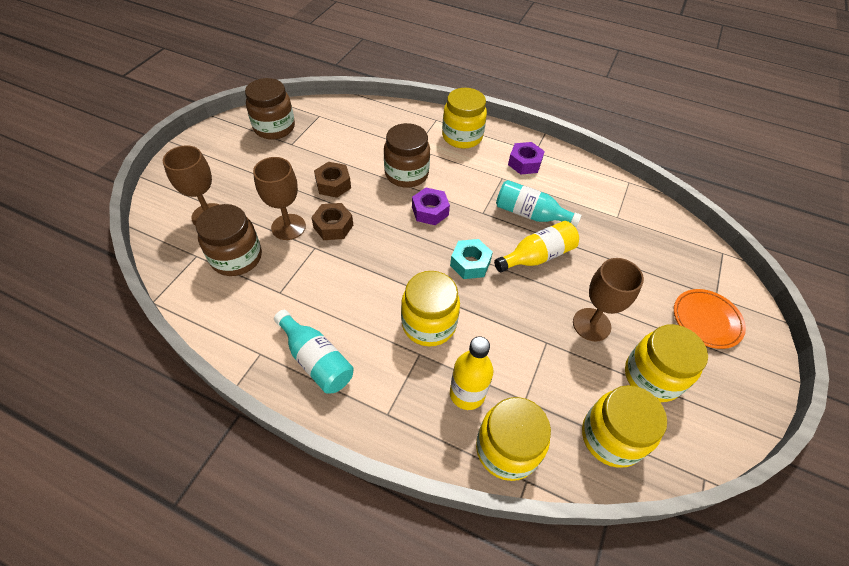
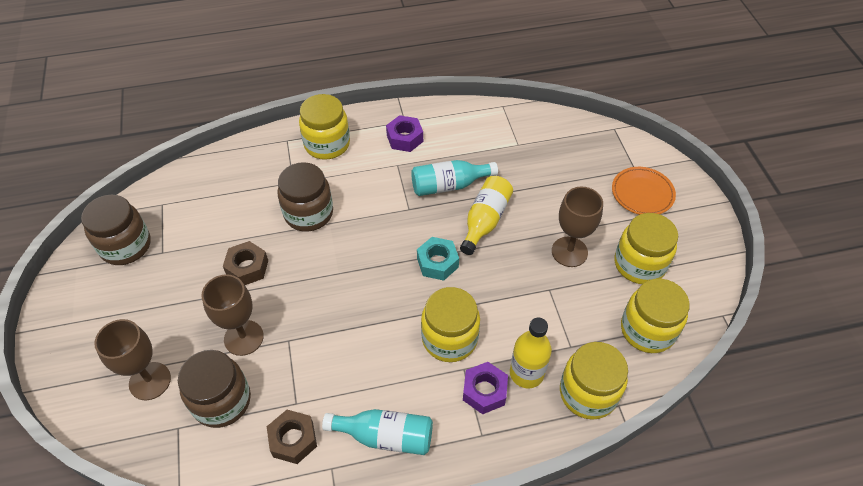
camera: 35 degrees left, 0 degrees up
brown nut [311,203,353,240] -> brown nut moved to [267,410,317,464]
purple nut [412,188,450,225] -> purple nut moved to [463,362,508,414]

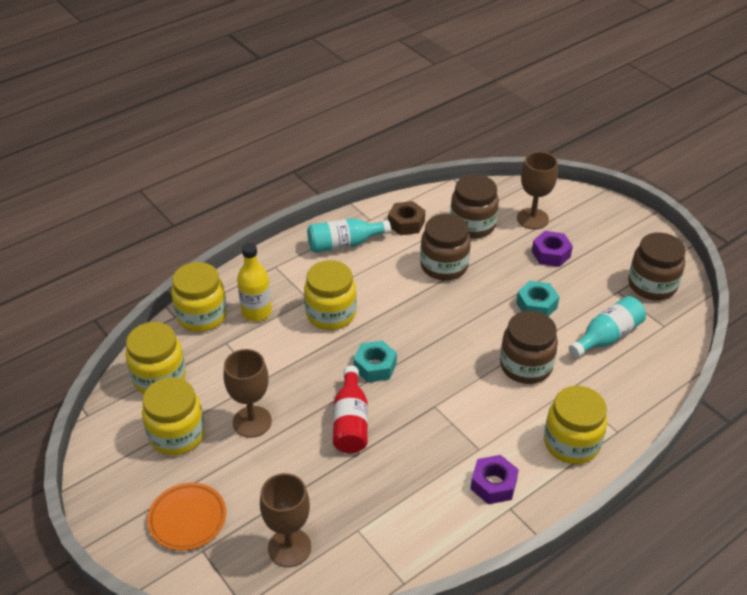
camera: 155 degrees right, 10 degrees down
brown goblet [201,274,264,356] -> brown goblet moved to [260,473,311,567]
brown nut [223,241,268,285] -> turquoise nut [516,281,559,316]
turquoise bottle [411,160,498,196] -> turquoise bottle moved to [569,296,646,358]
yellow bottle [460,176,513,255] -> red bottle [333,366,368,453]
purple nut [463,362,508,414] -> purple nut moved to [532,231,573,267]
none -> brown jar [420,214,471,280]

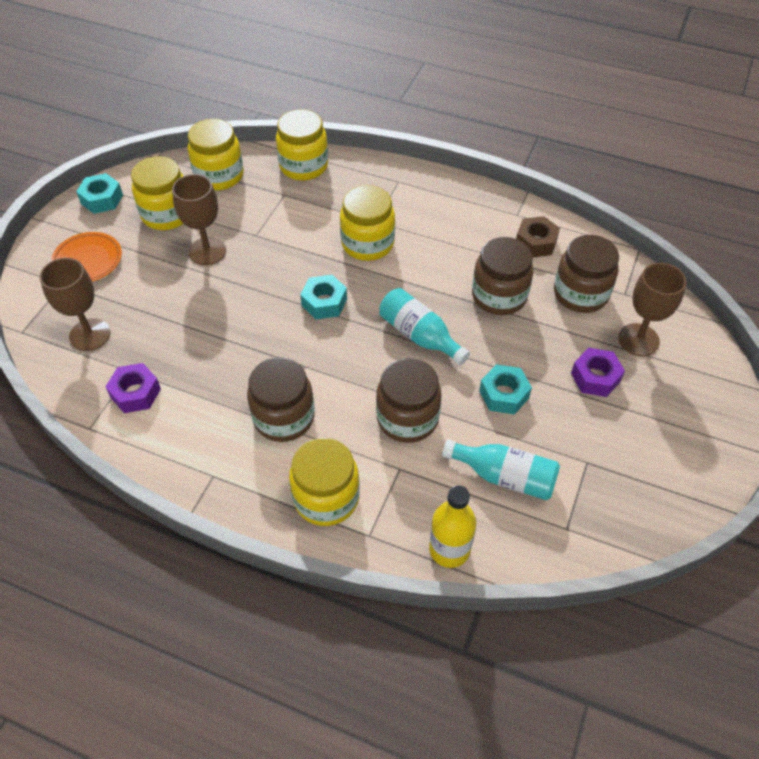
camera: 60 degrees right, 10 degrees up
yellow bottle [237,243,272,322] -> yellow bottle moved to [429,485,476,568]
turquoise bottle [307,218,391,253] -> turquoise bottle moved to [379,288,470,365]
red bottle [333,366,368,453] -> none
purple nut [470,455,519,504] -> purple nut moved to [106,363,161,413]
brown jar [628,232,685,300] -> brown jar moved to [247,357,315,442]
none -> turquoise nut [76,173,123,214]

